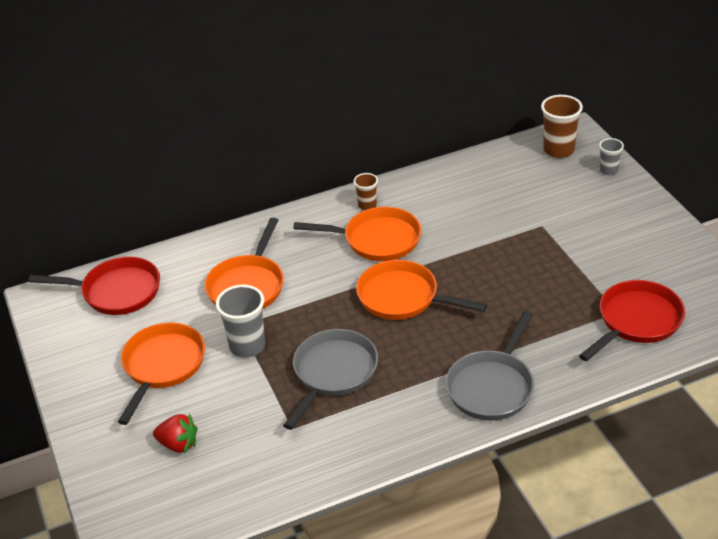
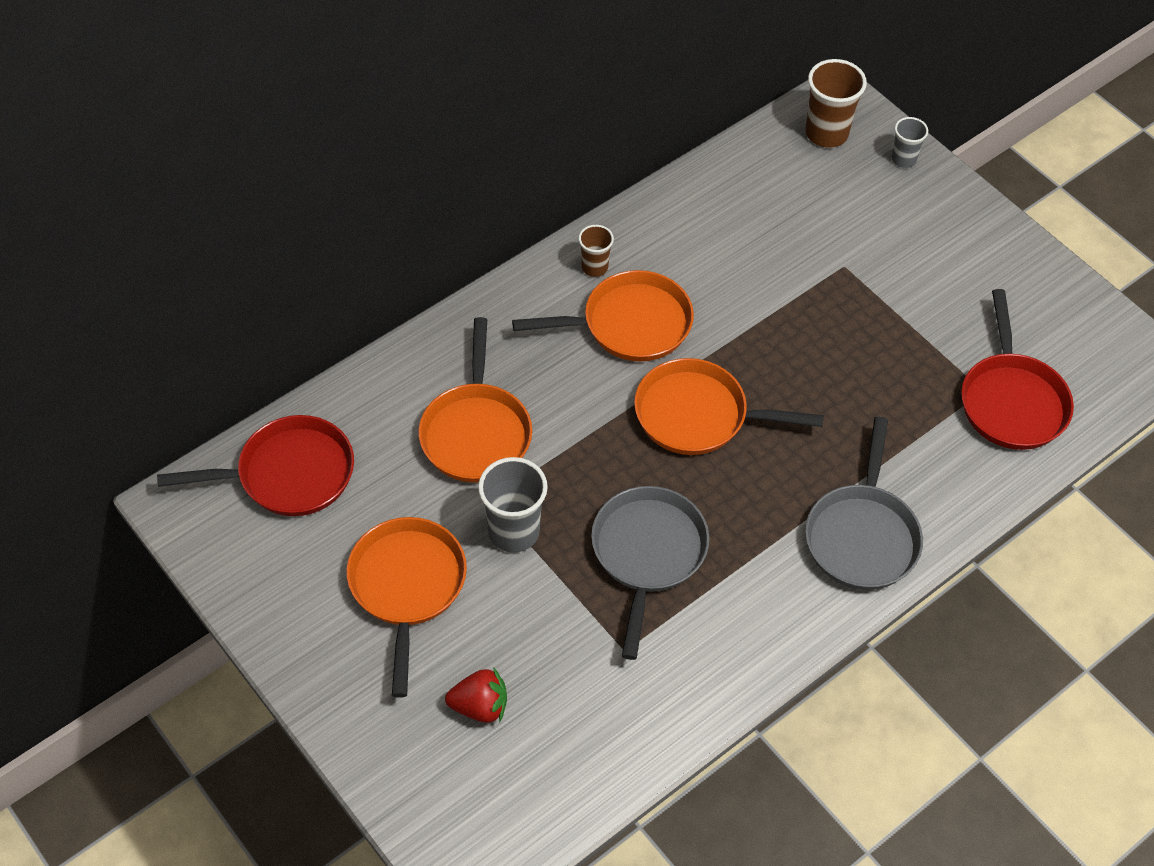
camera: 20 degrees left, 15 degrees up
red pan [579,280,685,361] -> red pan turned 150 degrees clockwise [961,289,1074,450]

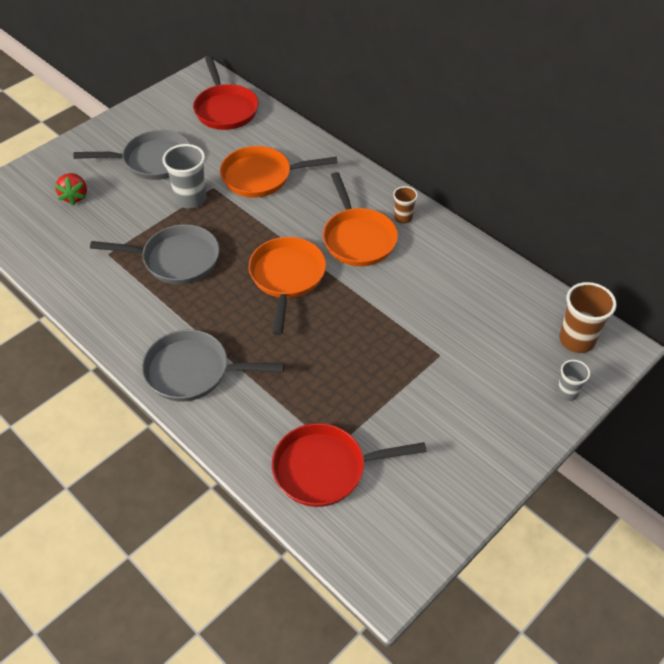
camera: 85 degrees right, 5 degrees down
orange pan [346,517,467,698] -> grey pan [74,130,190,180]

